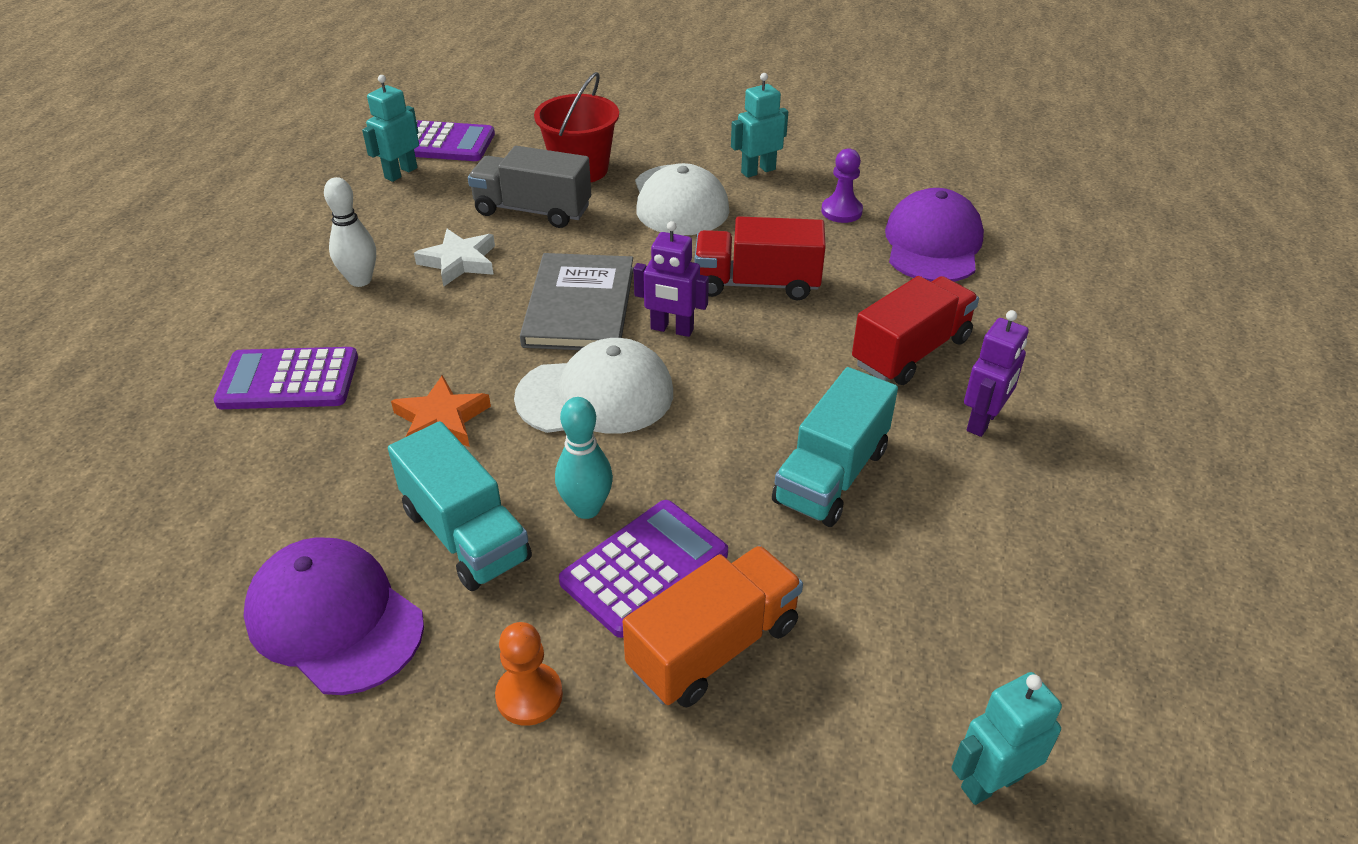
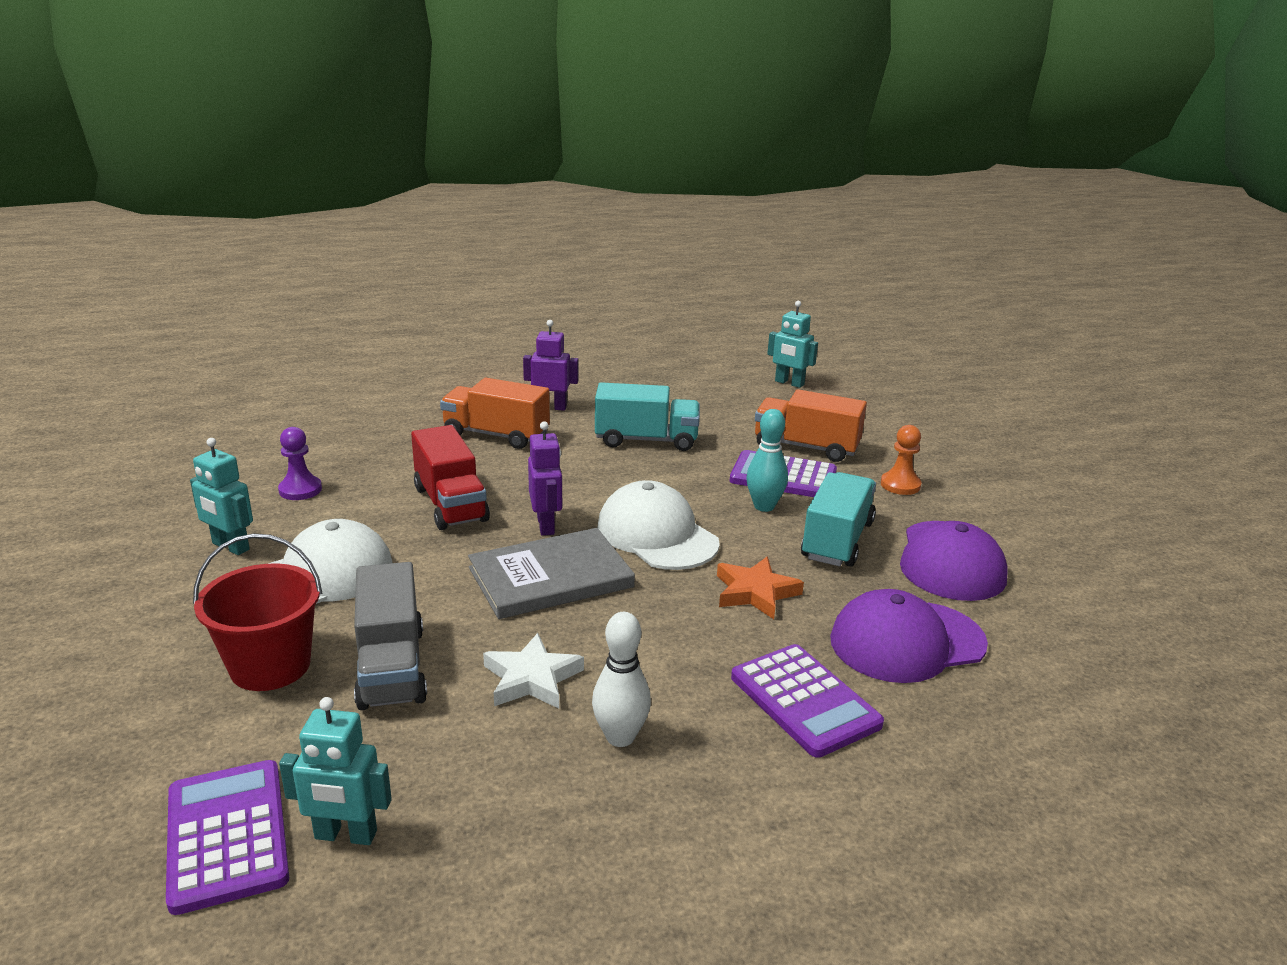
camera: 120 degrees left, 15 degrees down
red truck [852,276,979,385] -> orange truck [440,378,550,449]
purple cap [885,188,984,282] -> purple cap moved to [830,589,988,683]

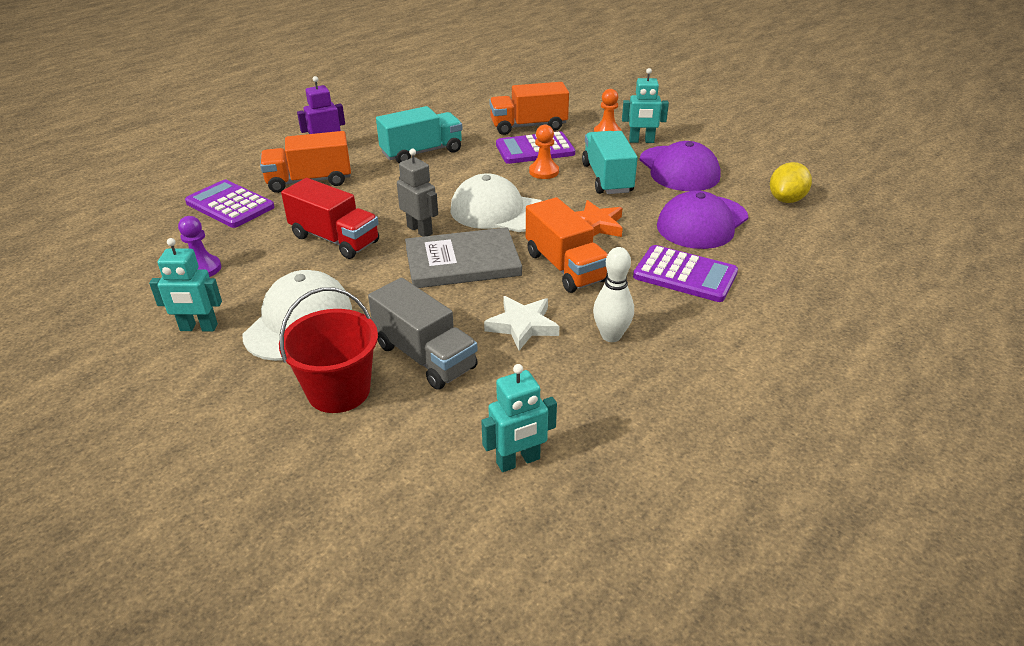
camera: 30 degrees left, 10 degrees up
purple calculator [166,760,289,915] -> purple calculator moved to [185,180,275,228]
grey book [468,528,635,619] -> grey book turned 45 degrees clockwise [405,227,522,288]
purple robot [528,421,562,535] -> grey robot [397,149,438,237]
turquoise bowling pin [746,409,788,512] -> orange pawn [529,124,559,179]
turquoise robot [767,301,818,388] -> turquoise robot moved to [622,68,669,143]
none -> orange truck [526,197,608,293]
none -> yellow lemon [770,162,812,203]

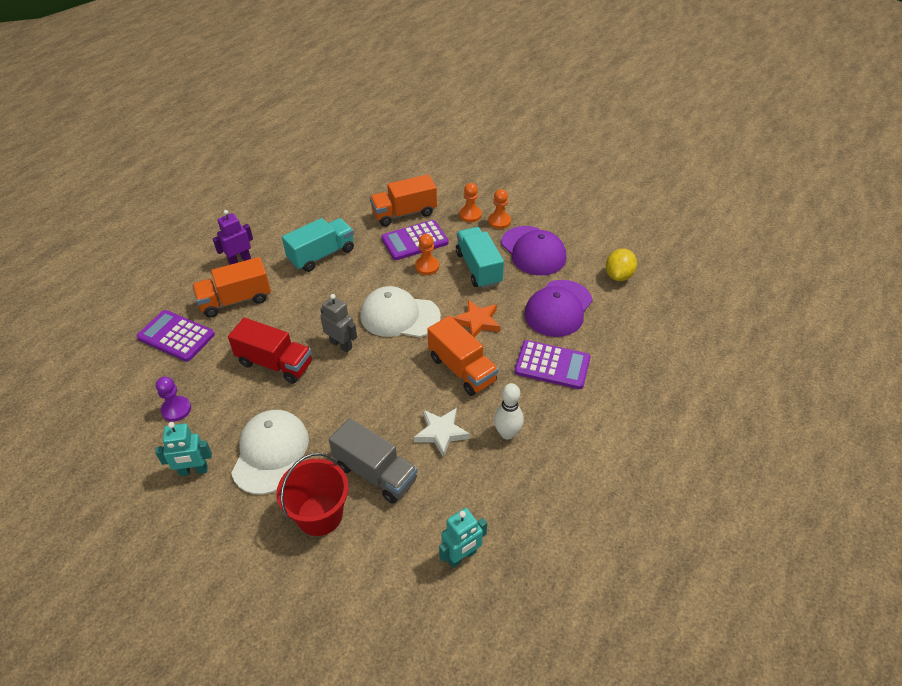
camera: 10 degrees left, 10 degrees up
grey book [405,227,522,288] -> none
turquoise robot [622,68,669,143] -> orange pawn [488,189,511,229]

